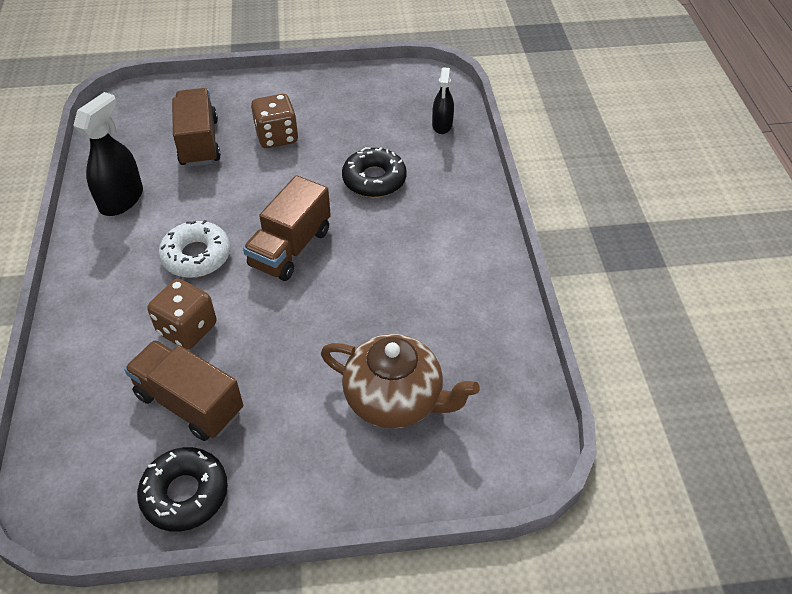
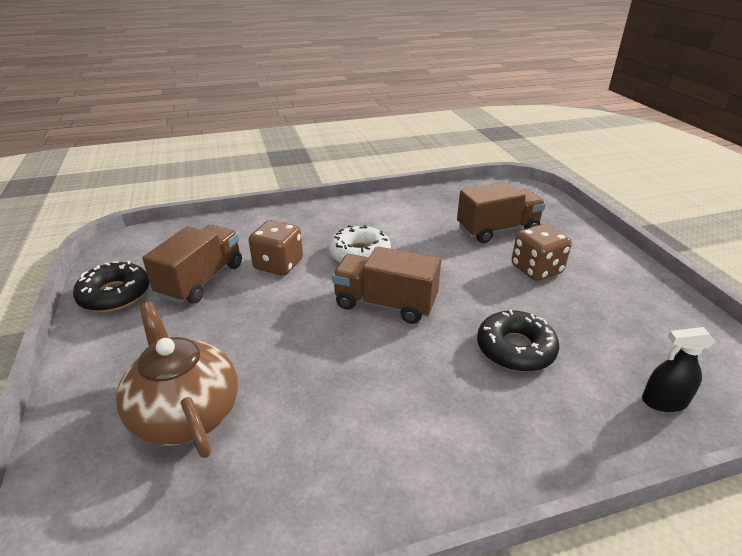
camera: 80 degrees right, 15 degrees down
black spray bottle [73,92,143,216] -> none
brown teapot [321,334,480,429] -> brown teapot turned 135 degrees clockwise [116,302,238,458]

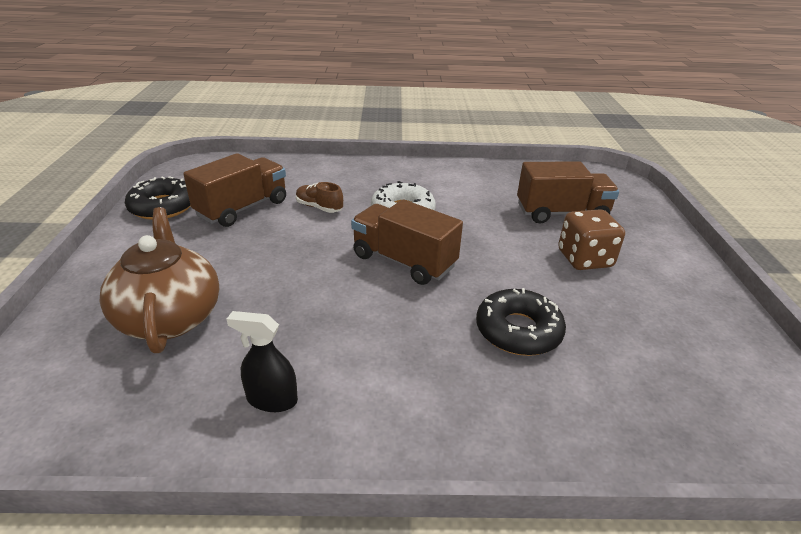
camera: 15 degrees right, 0 degrees up
brown dice [248,220,303,276] -> brown shoe [296,182,343,213]
black spray bottle [642,327,715,412] -> black spray bottle moved to [226,311,298,412]

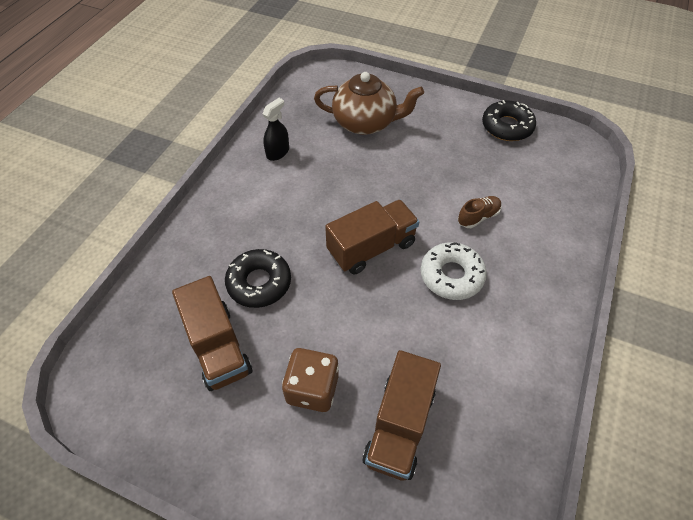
camera: 115 degrees right, 20 degrees up
brown truck [183,153,286,227] -> brown truck moved to [172,276,253,391]

